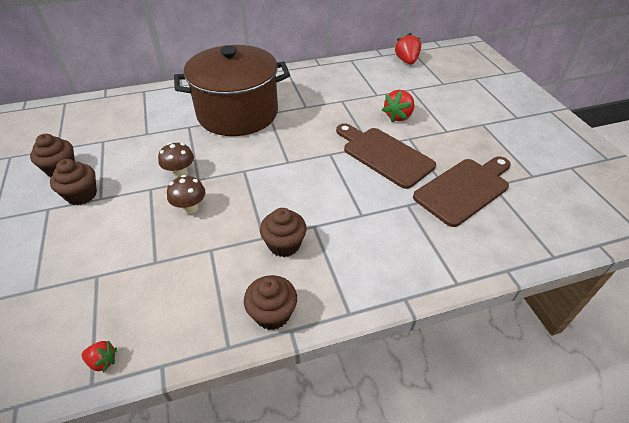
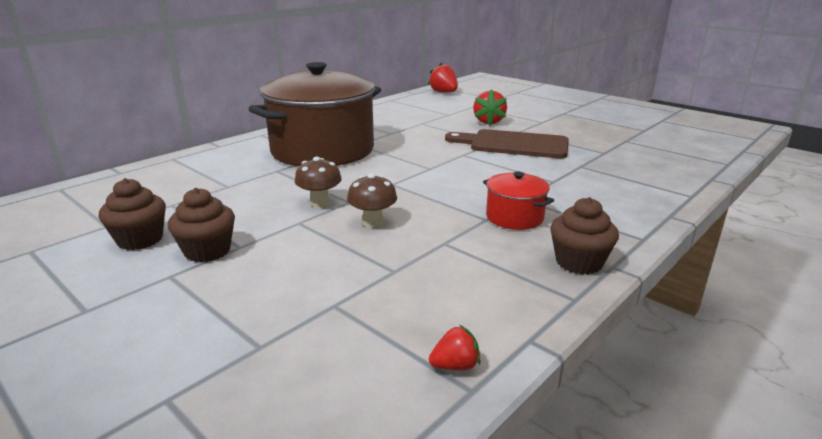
camera: 30 degrees left, 20 degrees down
brown cupcake [260,208,307,257] -> red pot [483,171,554,230]
brown cutting board [413,156,511,227] -> none

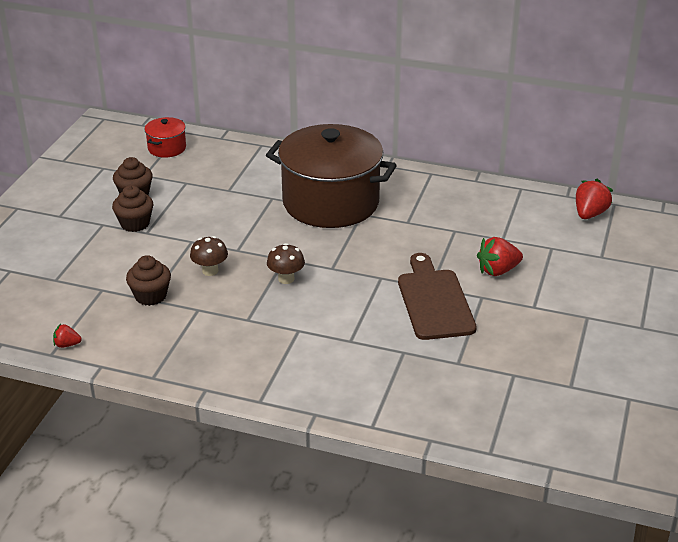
camera: 65 degrees right, 10 degrees up
brown mushroom [295,157,342,207] -> brown mushroom moved to [267,243,305,284]
red strawberry [429,325,481,370] -> red strawberry turned 135 degrees clockwise [53,324,82,348]
red pot [483,171,554,230] -> red pot moved to [144,117,186,158]
brown cupcake [550,197,619,275] -> brown cupcake moved to [126,255,171,306]

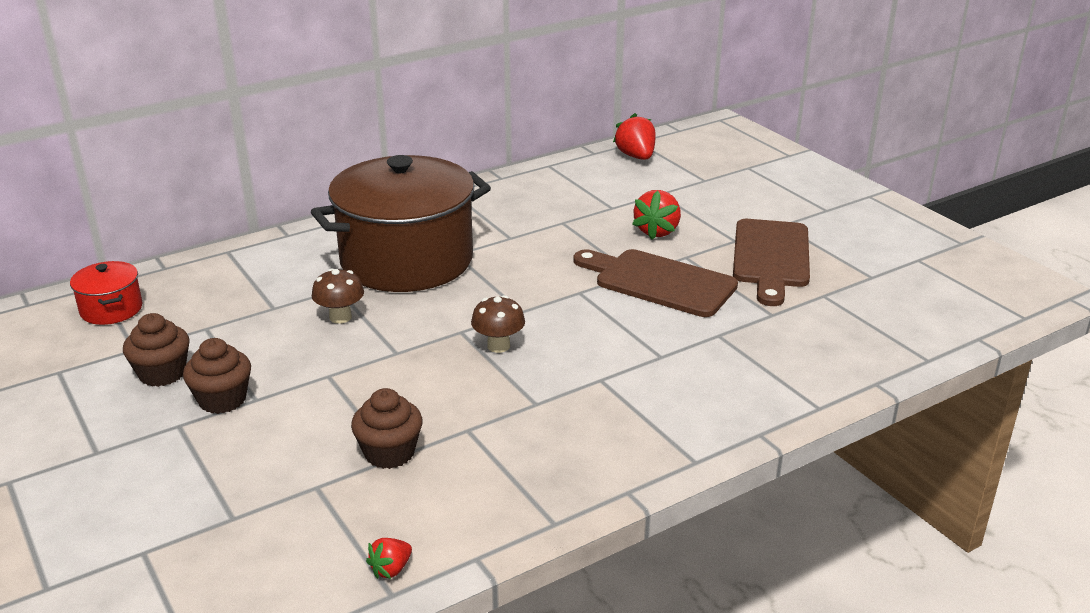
camera: 50 degrees left, 5 degrees down
brown mushroom [190,236,228,276] -> brown mushroom moved to [312,269,364,324]
none -> brown cutting board [733,219,810,306]

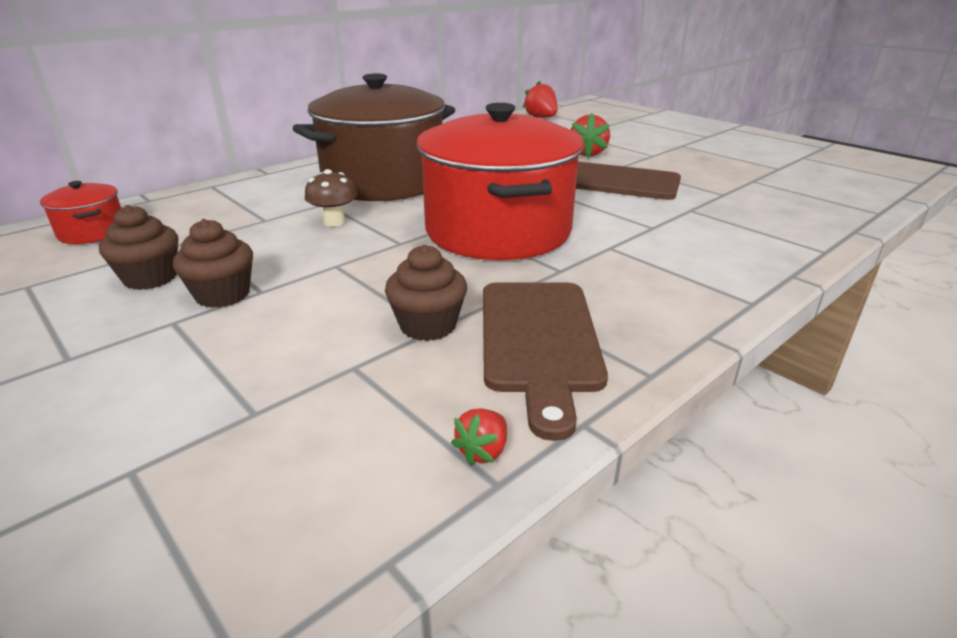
camera: 10 degrees left, 0 degrees up
brown mushroom [471,295,525,353] -> red pot [416,103,584,260]
brown cutting board [733,219,810,306] -> brown cutting board moved to [483,282,608,441]

